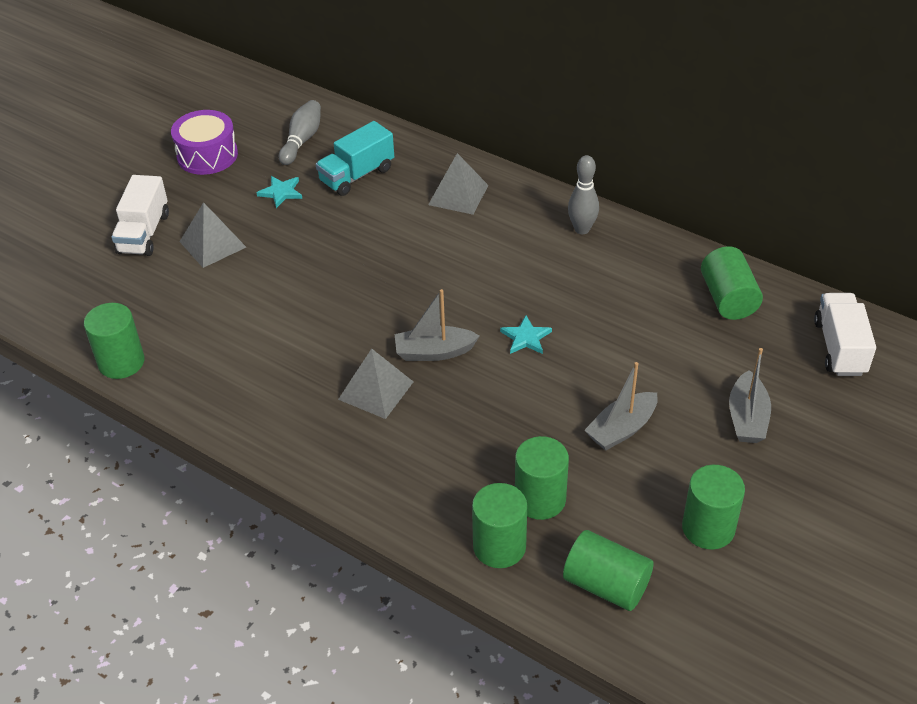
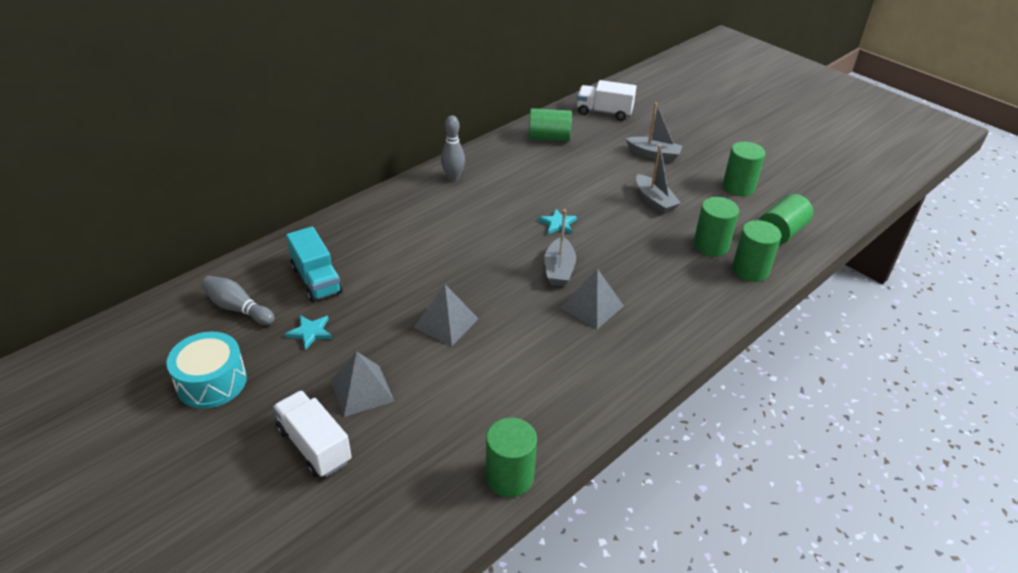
camera: 80 degrees left, 5 degrees down
white truck [111,175,169,256] -> white truck turned 150 degrees counterclockwise [273,390,352,477]
purple drum [171,110,238,175] -> turquoise drum [167,332,247,409]
grey pyramid [428,153,488,215] -> grey pyramid moved to [413,285,479,346]

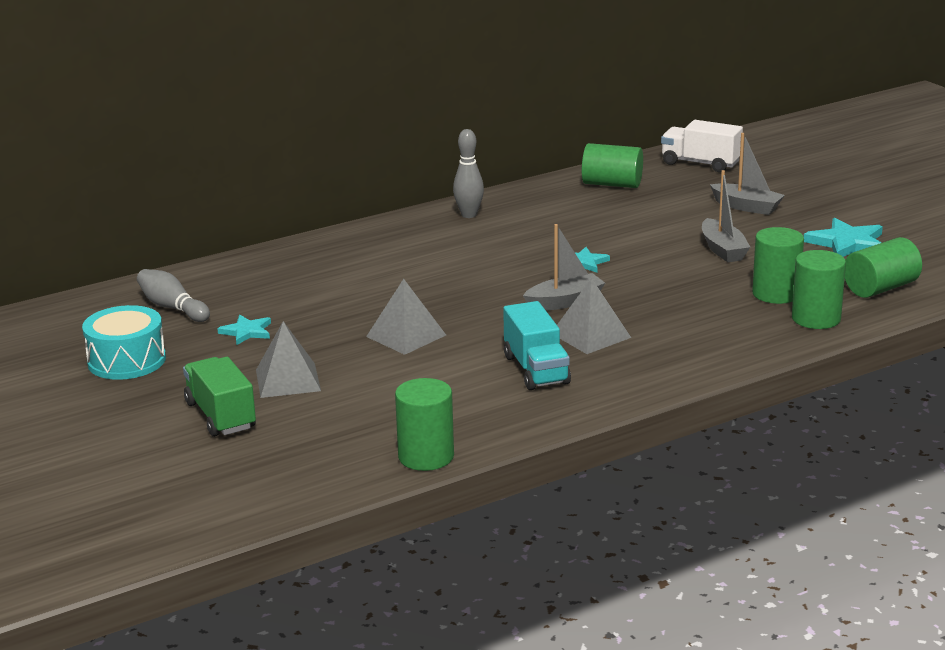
camera: 15 degrees right, 15 degrees down
white truck [273,390,352,477] -> green truck [183,357,256,437]
turquoise truck [286,226,343,302] -> turquoise truck moved to [503,301,571,390]
grey boat [544,210,576,286] -> grey boat turned 135 degrees counterclockwise [523,224,605,311]
green cylinder [723,142,765,196] -> turquoise star [804,218,883,257]

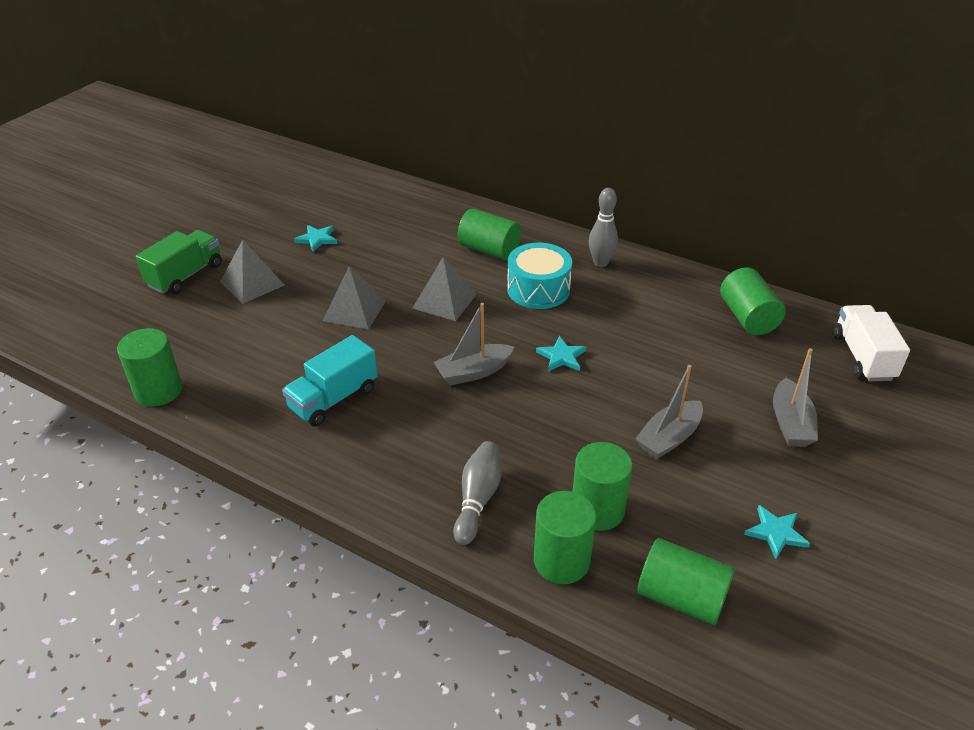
camera: 60 degrees right, 15 degrees up
turquoise drum [82,305,166,380] -> turquoise drum moved to [507,243,572,309]
grey bowling pin [137,269,210,322] -> grey bowling pin moved to [453,441,502,545]
grey boat [523,224,605,311] -> grey boat turned 120 degrees clockwise [434,303,514,385]
grey pyramid [557,278,631,354] -> grey pyramid moved to [412,257,477,321]
turquoise star [804,218,883,257] -> turquoise star [744,505,810,559], size x0.60
none -> green cylinder [458,208,521,260]

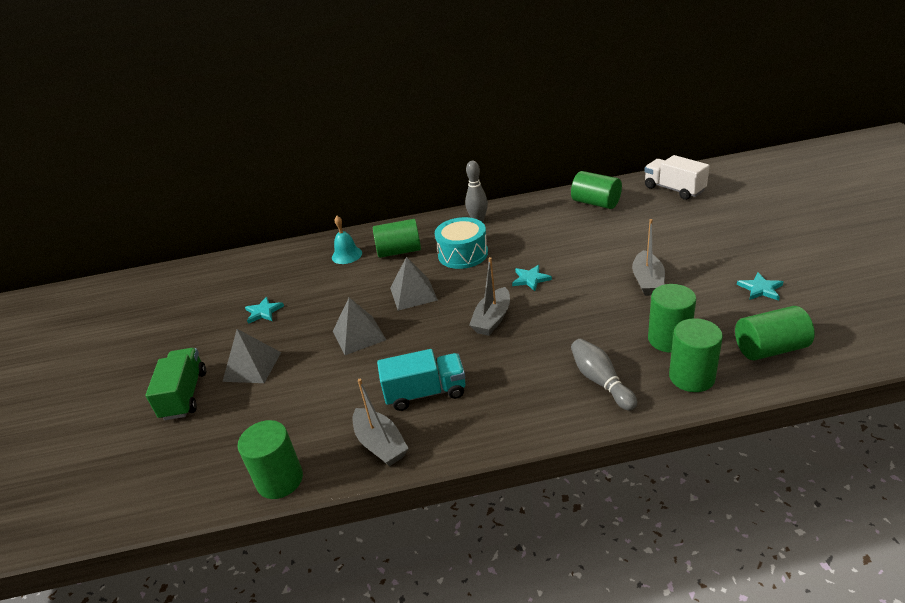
camera: 35 degrees left, 5 degrees down
turquoise truck [282,335,378,426] -> turquoise truck turned 105 degrees counterclockwise [377,349,466,411]
grey boat [773,348,818,447] -> grey boat moved to [353,379,409,466]
none -> turquoise bell [332,216,362,264]

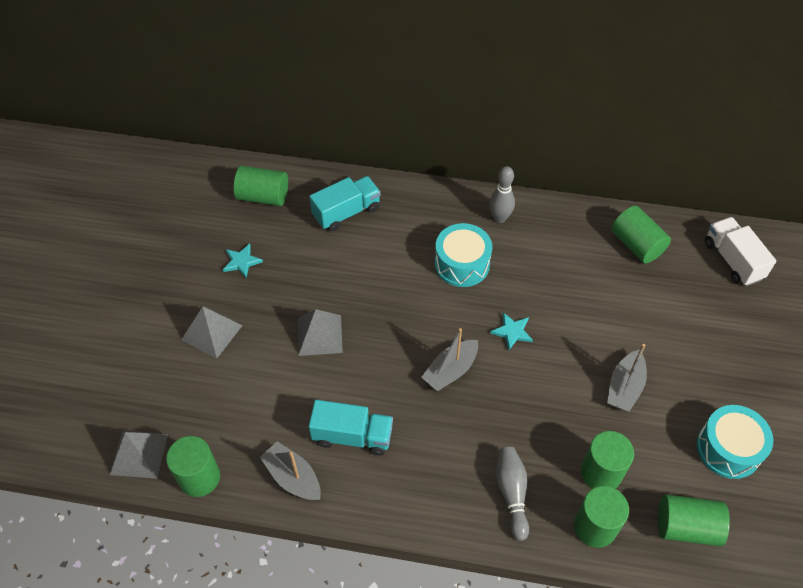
camera: 15 degrees right, 20 degrees up
green truck [145,348,206,420] -> none
turquoise bell [332,216,362,264] -> turquoise truck [309,176,381,232]
grey boat [353,379,409,466] -> grey boat turned 150 degrees clockwise [260,441,321,500]
green cylinder [373,219,421,258] -> green cylinder moved to [234,166,288,206]
grey pyramid [390,257,438,311] -> grey pyramid moved to [110,431,168,479]
turquoise star [737,273,784,301] -> turquoise drum [697,405,773,479]

